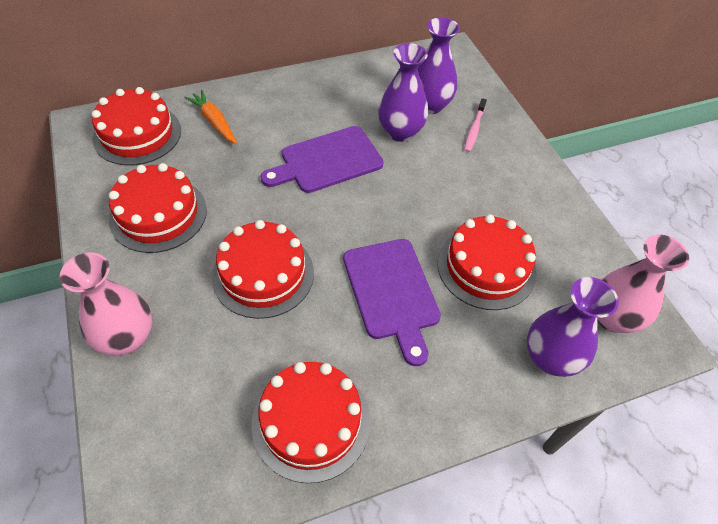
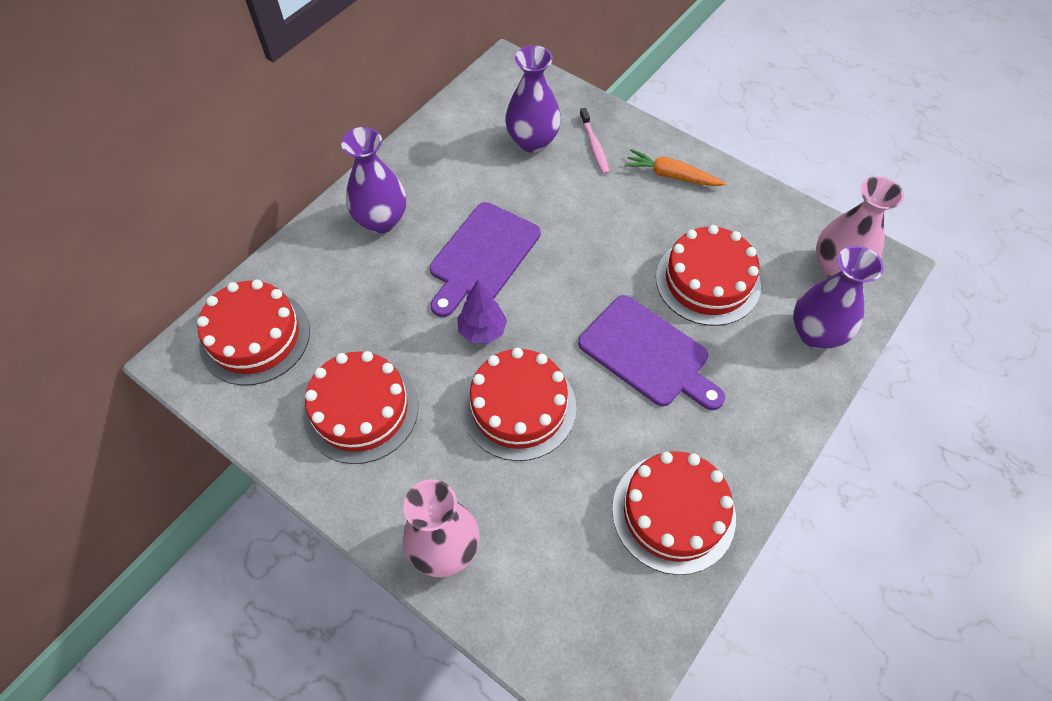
camera: 30 degrees left, 5 degrees up
orange carrot [184,90,237,144] -> orange carrot moved to [625,149,726,186]
purple vase [378,43,428,142] -> purple vase moved to [341,127,406,233]
none -> purple tree [457,280,507,344]

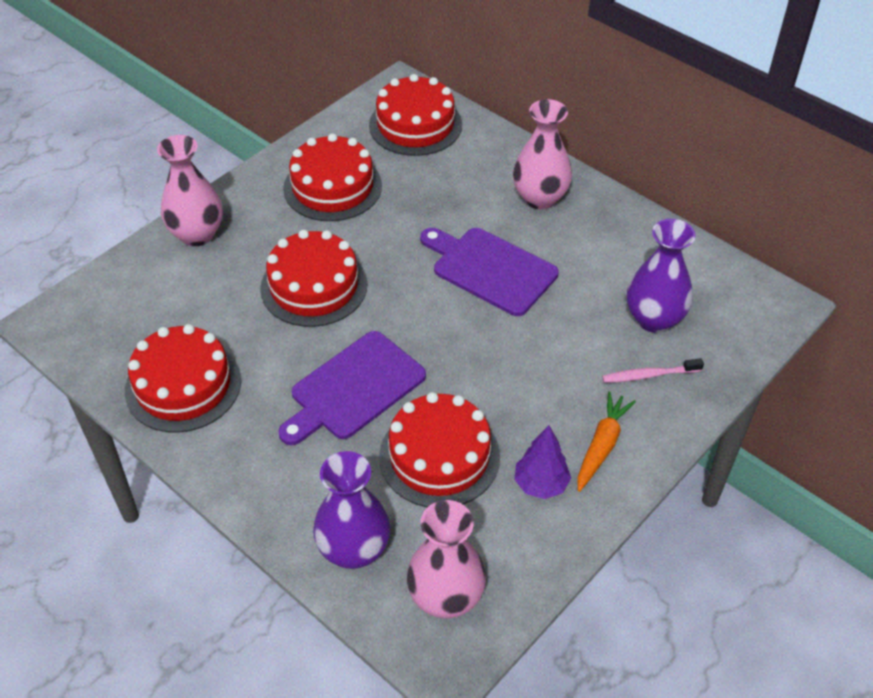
camera: 95 degrees right, 10 degrees down
purple vase [341,127,406,233] -> pink vase [513,99,572,209]
purple tree [457,280,507,344] -> purple tree moved to [514,425,571,499]

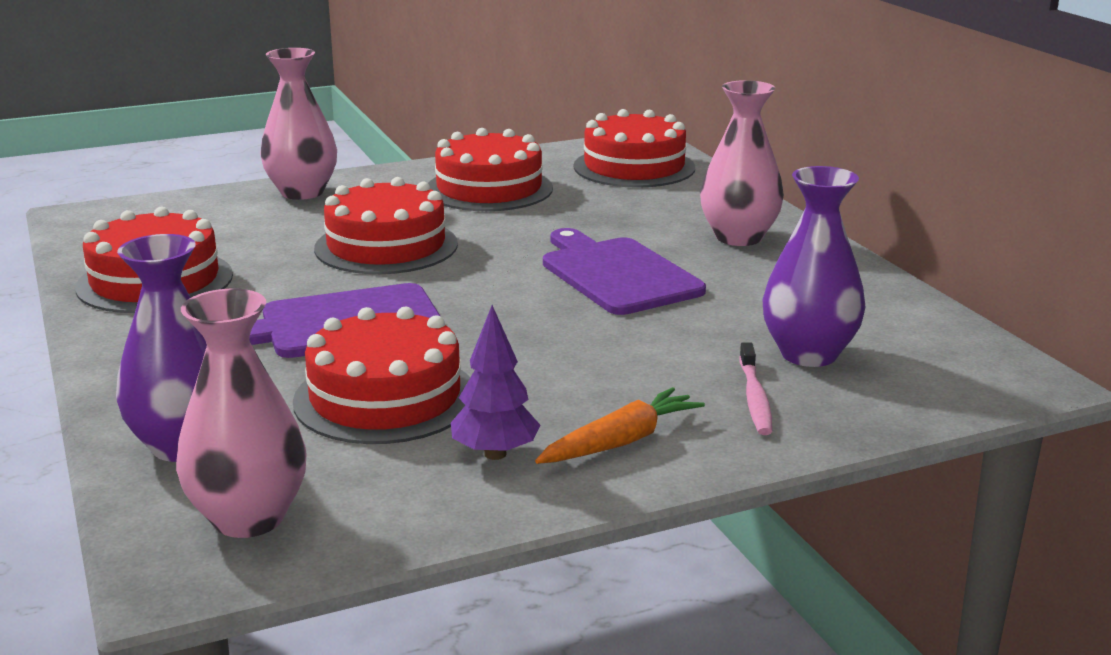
camera: 25 degrees right, 25 degrees down
pink toothbrush [602,358,704,383] -> pink toothbrush turned 105 degrees counterclockwise [739,342,772,435]

